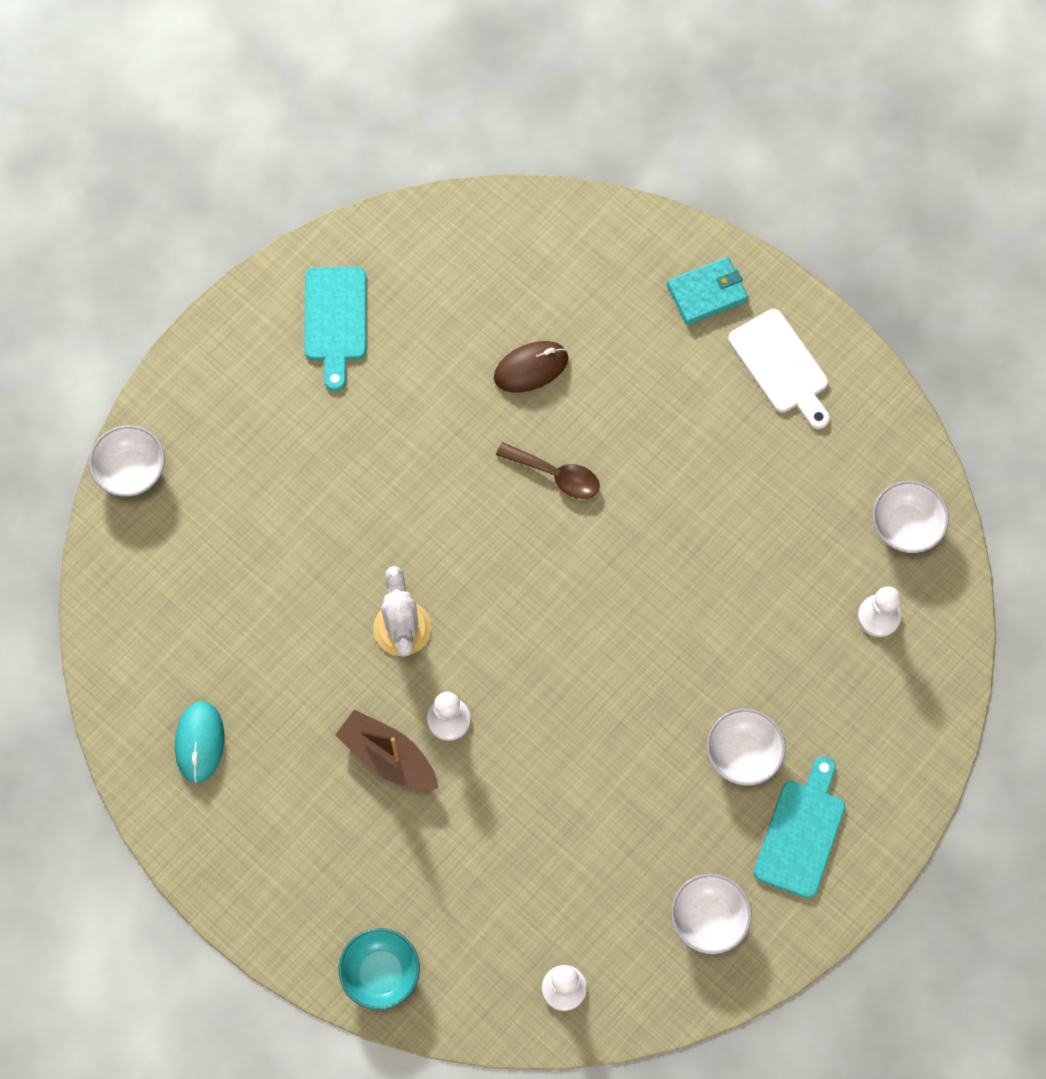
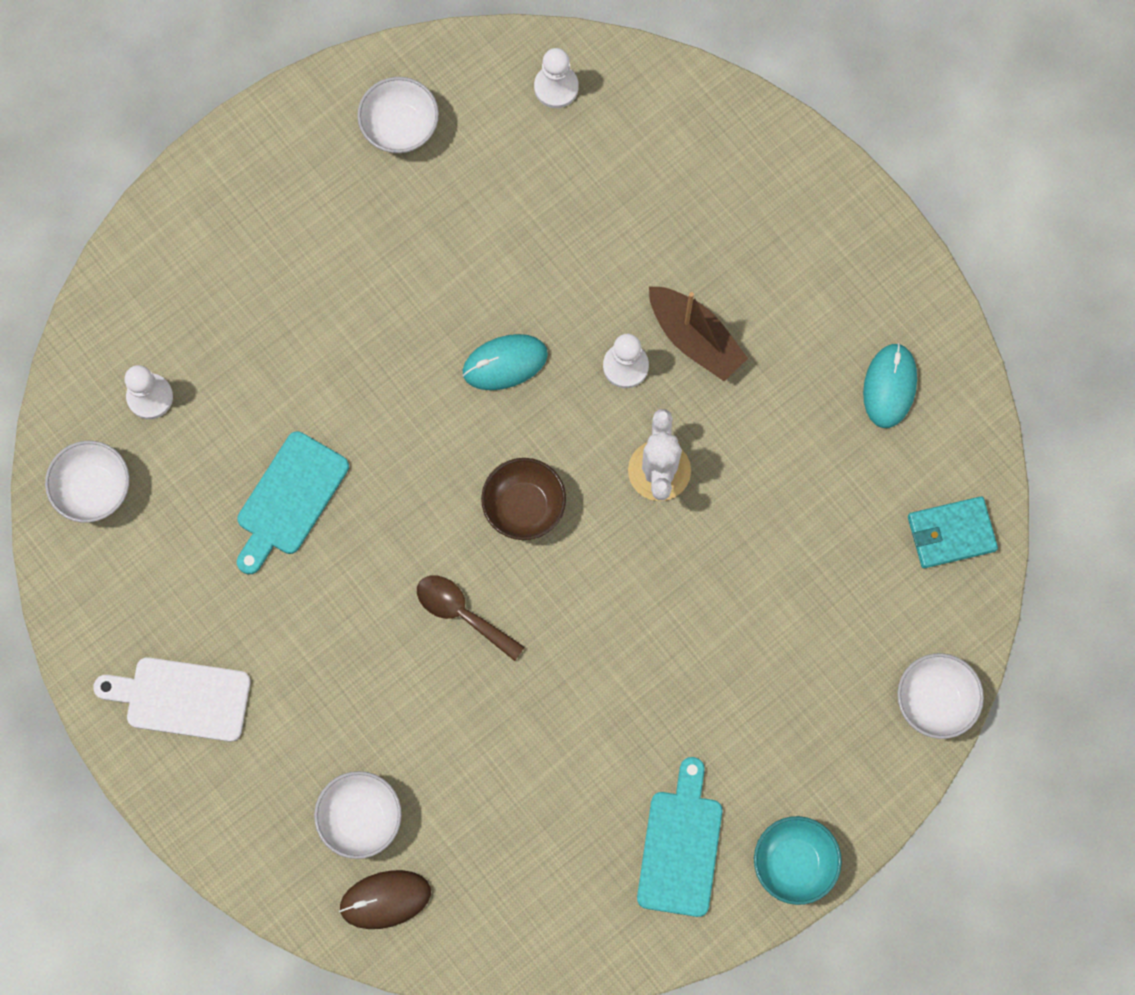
camera: 170 degrees left, 5 degrees up
turquoise bowl [339,928,420,1010] -> turquoise bowl moved to [754,816,842,905]
brown mouse [494,341,568,392] -> brown mouse moved to [339,870,431,929]
turquoise wallet [667,257,748,325] -> turquoise wallet moved to [908,496,998,568]
white bowl [707,709,786,786] -> white bowl moved to [314,771,402,859]
white cutting board [728,309,830,429] -> white cutting board turned 60 degrees counterclockwise [93,657,250,742]
turquoise cutting board [754,756,845,898] -> turquoise cutting board moved to [237,431,349,574]
none -> turquoise mouse [462,334,548,390]
none -> brown bowl [481,458,566,540]

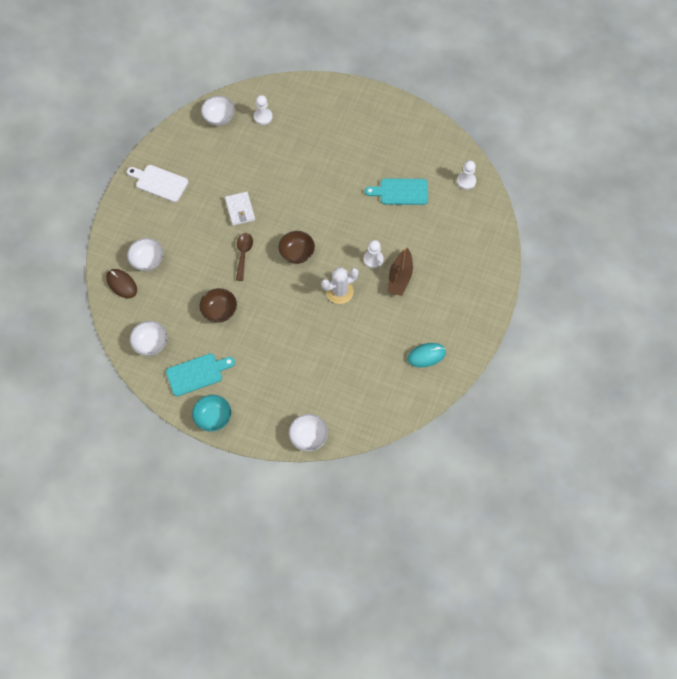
camera: 60 degrees right, 10 degrees down
white cutting board [93,657,250,742] -> white cutting board turned 45 degrees counterclockwise [127,165,189,202]
turquoise cutting board [237,431,349,574] -> turquoise cutting board moved to [365,178,428,205]
white bowl [357,77,439,153] -> white bowl moved to [130,321,167,356]
turquoise mouse [462,334,548,390] -> none
turquoise wallet [908,496,998,568] -> none
none -> brown bowl [200,288,237,323]
none -> white wallet [225,191,255,226]

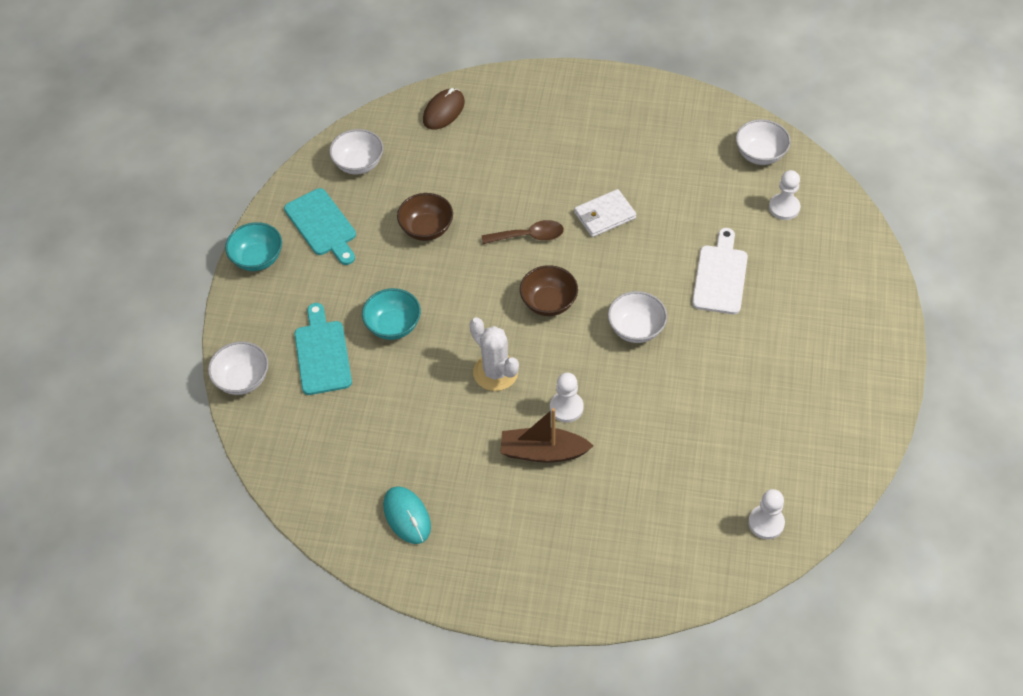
camera: 80 degrees right, 10 degrees down
white cutting board [127,165,189,202] -> white cutting board moved to [692,228,748,314]
white bowl [127,238,164,271] -> white bowl moved to [608,291,667,343]
turquoise cutting board [365,178,428,205] -> turquoise cutting board moved to [294,303,352,395]
none -> turquoise bowl [362,288,421,340]

